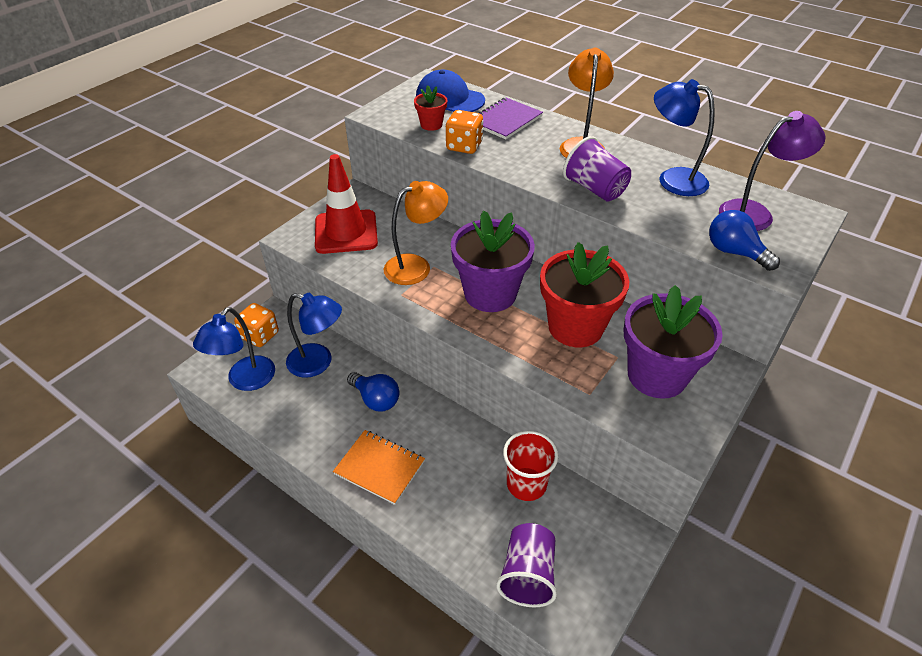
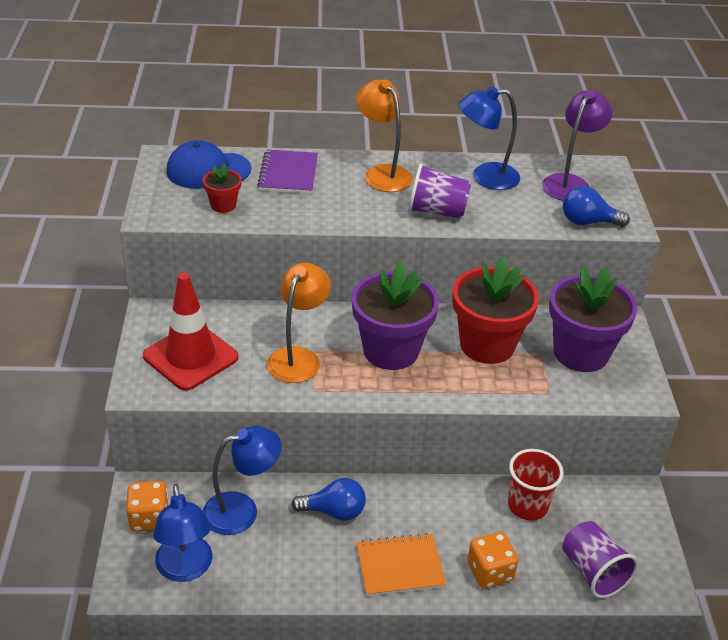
camera: 40 degrees left, 5 degrees down
orange dice [446,110,483,154] -> orange dice moved to [467,532,519,588]

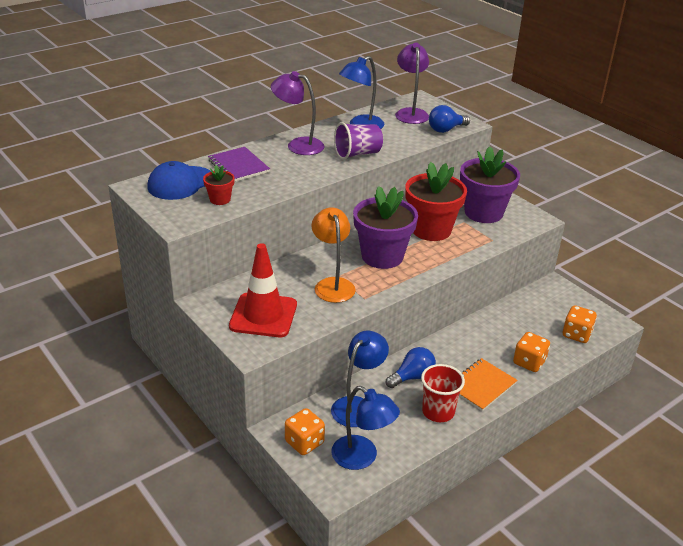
camera: 35 degrees left, 5 degrees down
orange lamp [356,80,413,192] -> purple lamp [271,71,324,155]
red cup [508,449,564,521] -> red cup moved to [421,364,465,422]
purple cup [562,521,638,598] -> orange dice [563,305,597,343]

